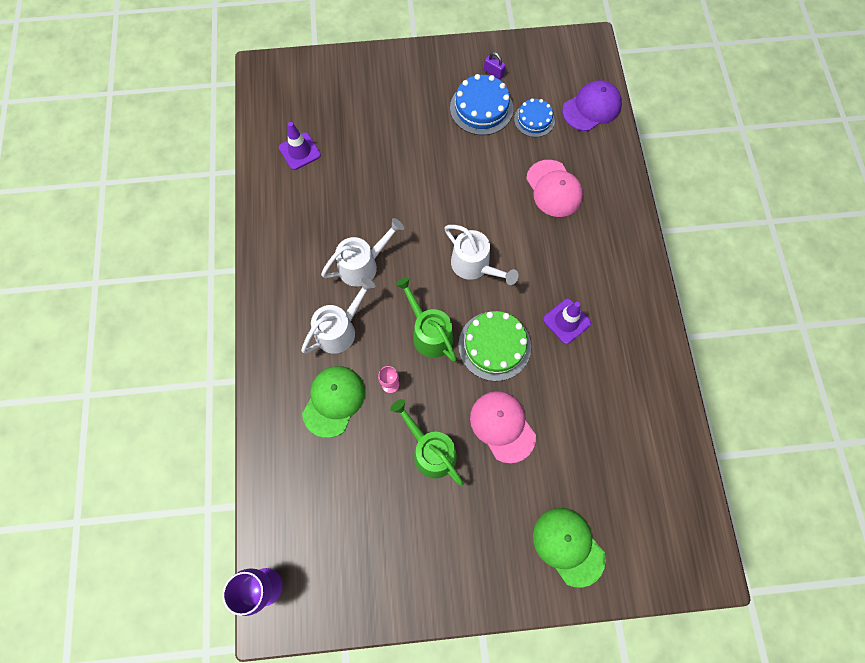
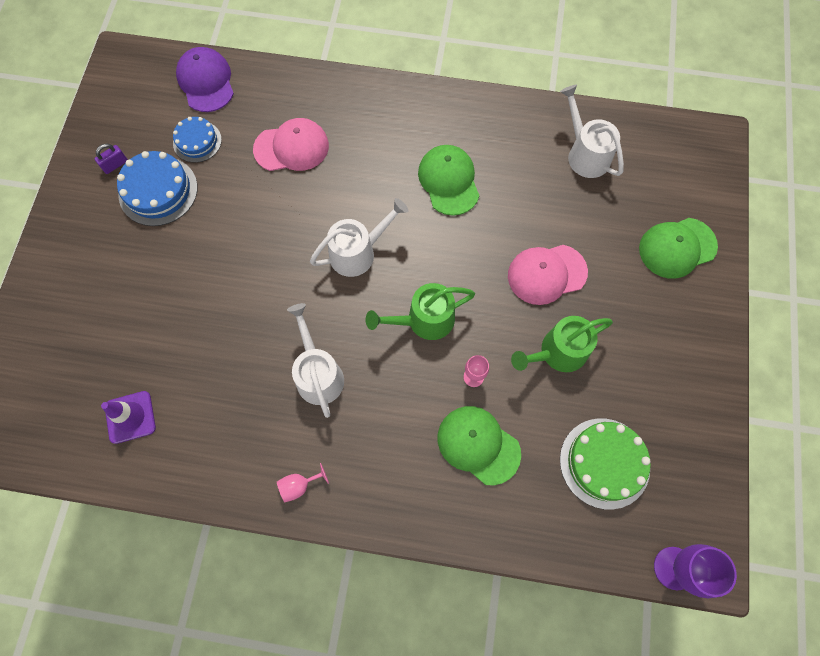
camera: 75 degrees left, 0 degrees up
white watering can [301,277,376,354] -> white watering can moved to [560,85,624,178]
green cake [458,311,531,381] -> green cake moved to [560,418,651,510]
purple traffic cone [543,299,591,344] -> green cap [418,145,480,216]
none -> pink goblet [277,463,329,502]

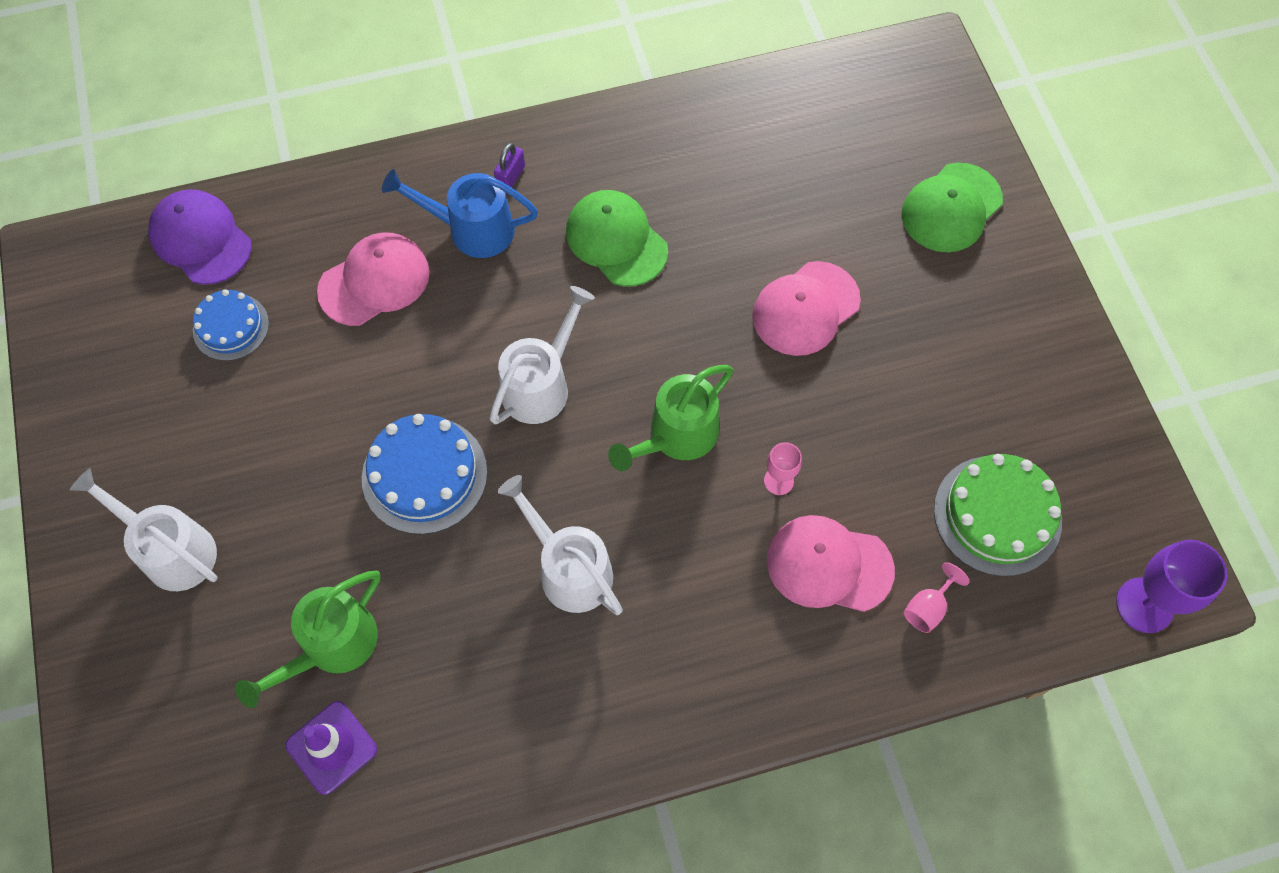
camera: 25 degrees left, 5 degrees down
purple padlock [94,144,128,174] -> purple padlock moved to [494,143,525,188]
blue cake [117,151,198,226] -> blue cake moved to [362,414,487,534]
pink goblet [277,463,329,502] -> pink goblet moved to [904,562,970,633]
green cap [438,406,521,485] -> pink cap [767,515,895,612]
green watering can [511,316,613,372] -> green watering can moved to [235,571,381,708]
white watering can [560,85,624,178] -> white watering can moved to [70,468,217,591]
none -> blue watering can [382,169,538,258]

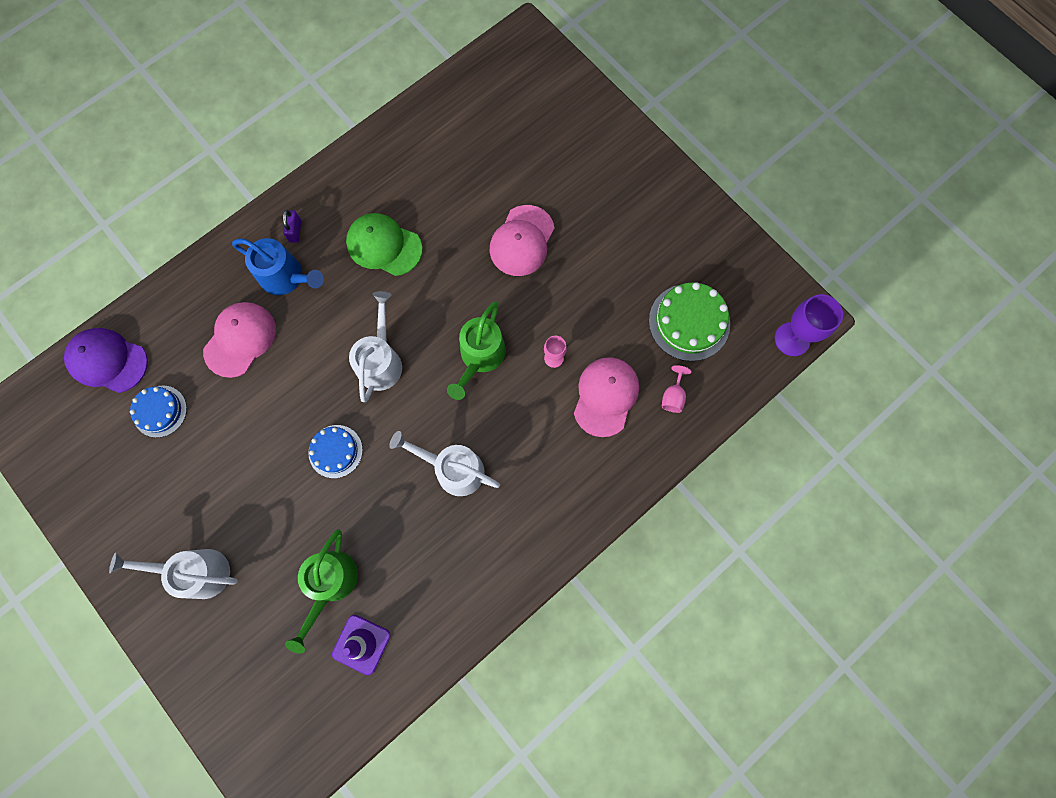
camera: 25 degrees left, 10 degrees up
blue cake [362,414,487,534] -> blue cake [308,425,363,478], size x0.64
blue watering can [382,169,538,258] -> blue watering can turned 135 degrees counterclockwise [232,238,324,295]
pink cap [767,515,895,612] -> pink cap turned 120 degrees clockwise [574,357,639,437]
green cap [902,163,1003,252] -> none

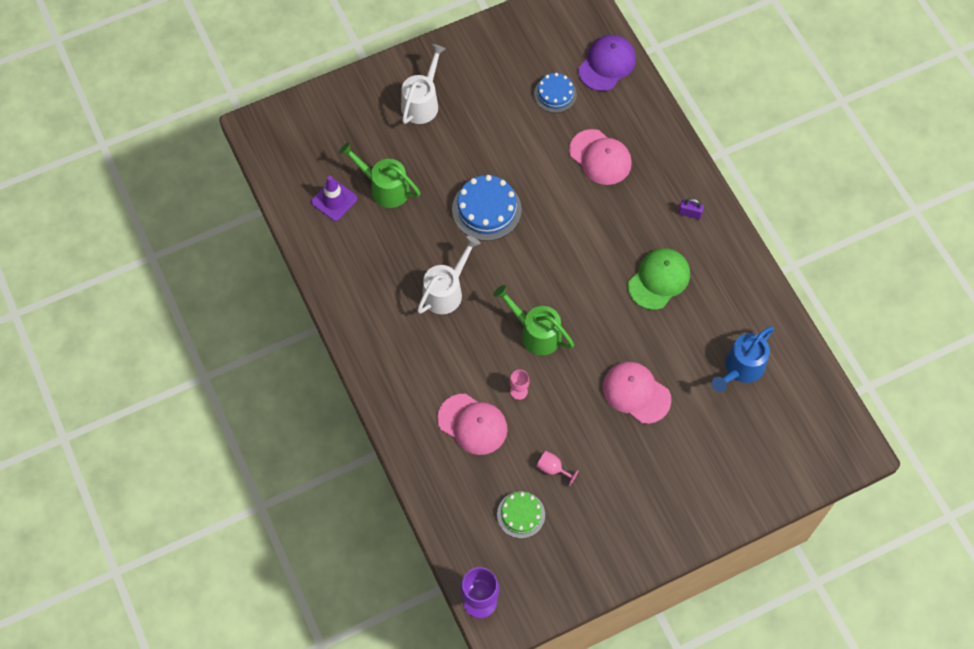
camera: 105 degrees right, 10 degrees down
blue watering can [232,238,324,295] -> blue watering can moved to [712,326,774,392]
blue cake [308,425,363,478] -> blue cake [452,175,522,241], size x1.57
white watering can [349,291,402,402] -> none
green cake [649,282,730,361] -> green cake [497,492,545,538], size x0.64
pink goblet [662,365,692,413] -> pink goblet moved to [537,451,579,486]

